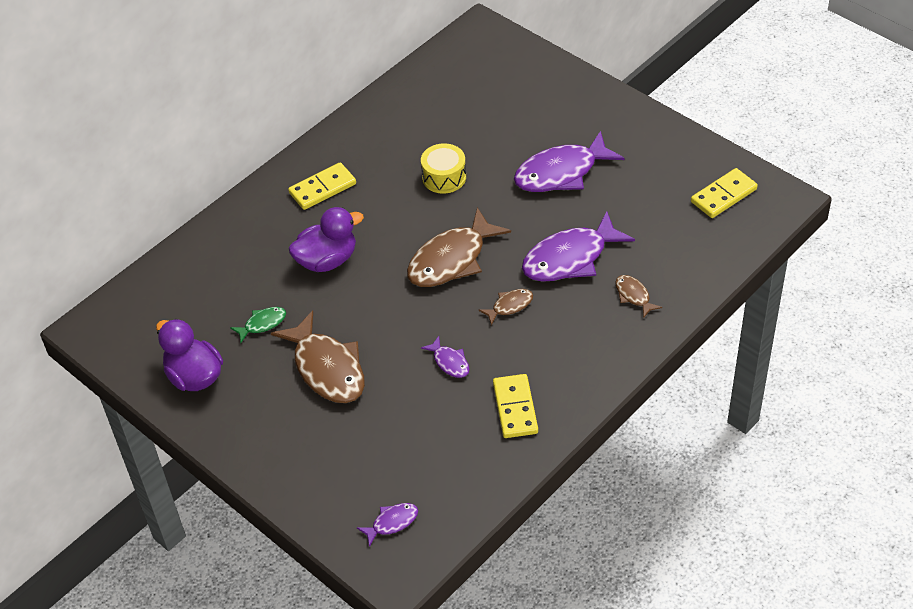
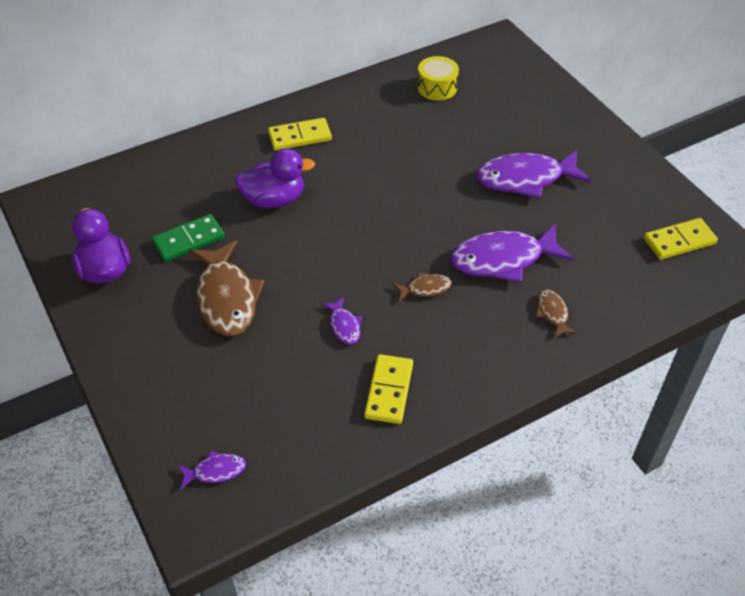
camera: 15 degrees right, 0 degrees up
green fish [230,307,286,343] -> green domino [152,214,225,262]
brown fish [407,208,511,287] -> none
yellow drum [421,143,466,194] -> yellow drum moved to [417,56,459,101]

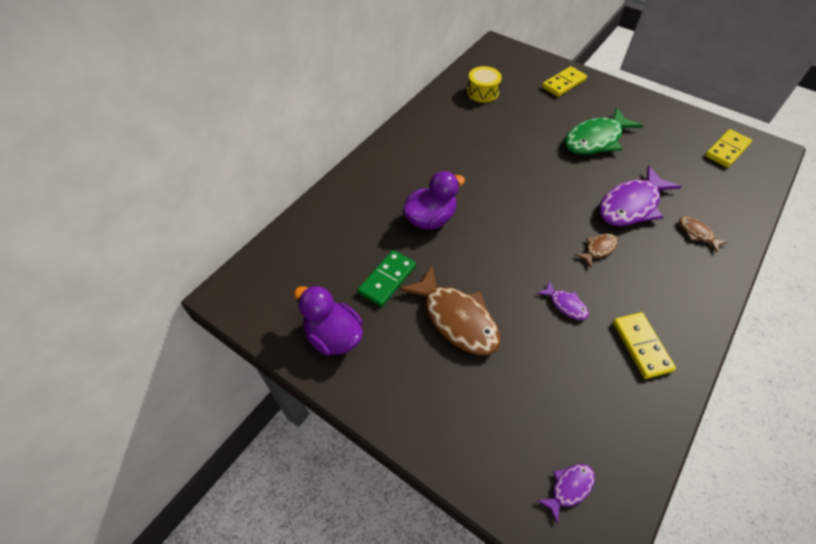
camera: 25 degrees left, 5 degrees up
yellow domino [268,118,332,150] -> yellow domino moved to [542,66,587,97]
purple fish [476,150,591,199] -> green fish [565,107,643,155]

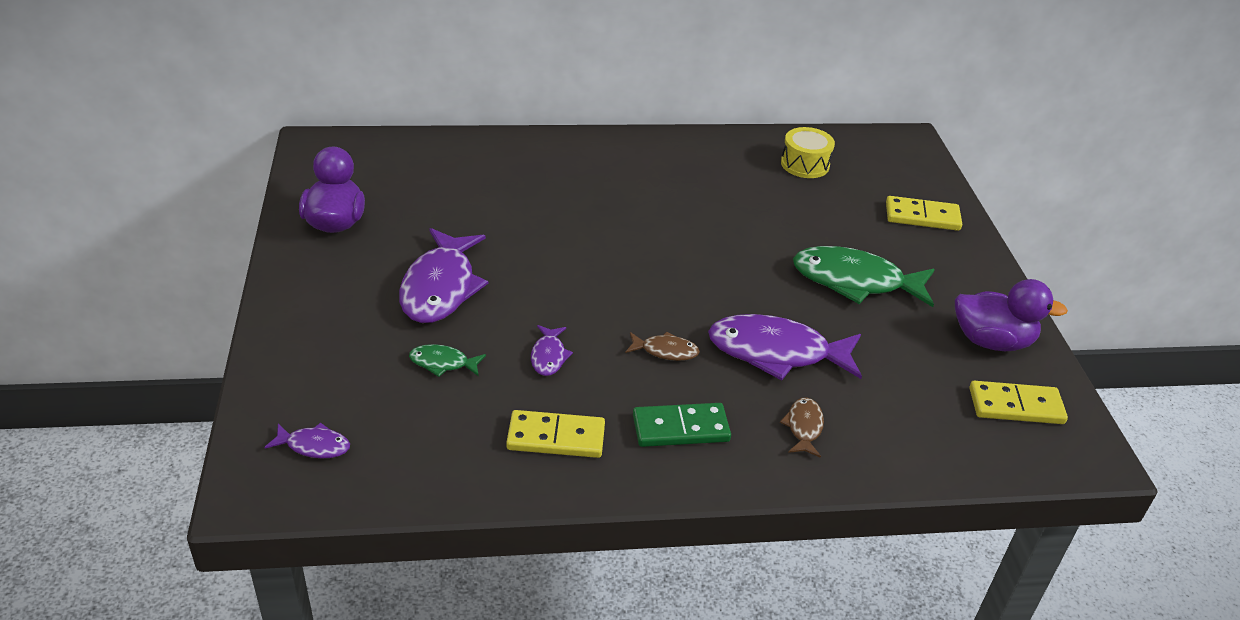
camera: 45 degrees right, 15 degrees down
green domino [358,250,416,307] -> green domino moved to [633,403,731,447]
brown fish [399,265,500,355] -> purple fish [399,228,488,323]
purple duck [403,171,465,230] -> purple duck moved to [955,279,1068,351]
yellow domino [613,312,676,379] -> yellow domino turned 60 degrees clockwise [506,410,605,458]
none -> green fish [409,344,486,377]

